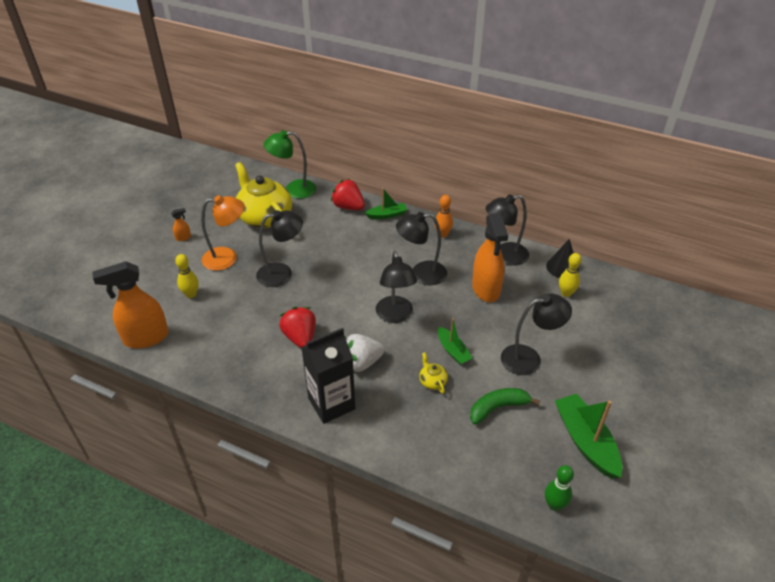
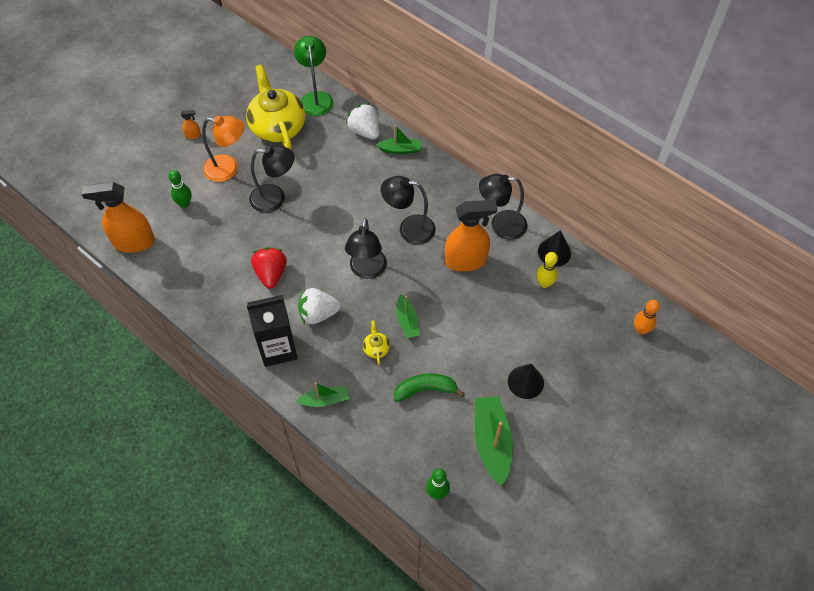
camera: 15 degrees right, 15 degrees up
yellow bowling pin [175,254,199,298] -> green bowling pin [168,170,192,208]
green lamp [263,130,316,199] -> green lamp turned 75 degrees clockwise [294,36,333,116]
red strawberry [331,179,365,210] -> white strawberry [346,103,379,139]
orange bowling pin [434,195,453,238] -> orange bowling pin moved to [634,300,660,335]
orange spray bottle [472,213,508,302] -> orange spray bottle turned 105 degrees counterclockwise [445,200,497,272]
black lamp [501,294,572,375] -> none
none -> green boat [296,383,349,407]
none -> black cone [508,364,544,399]

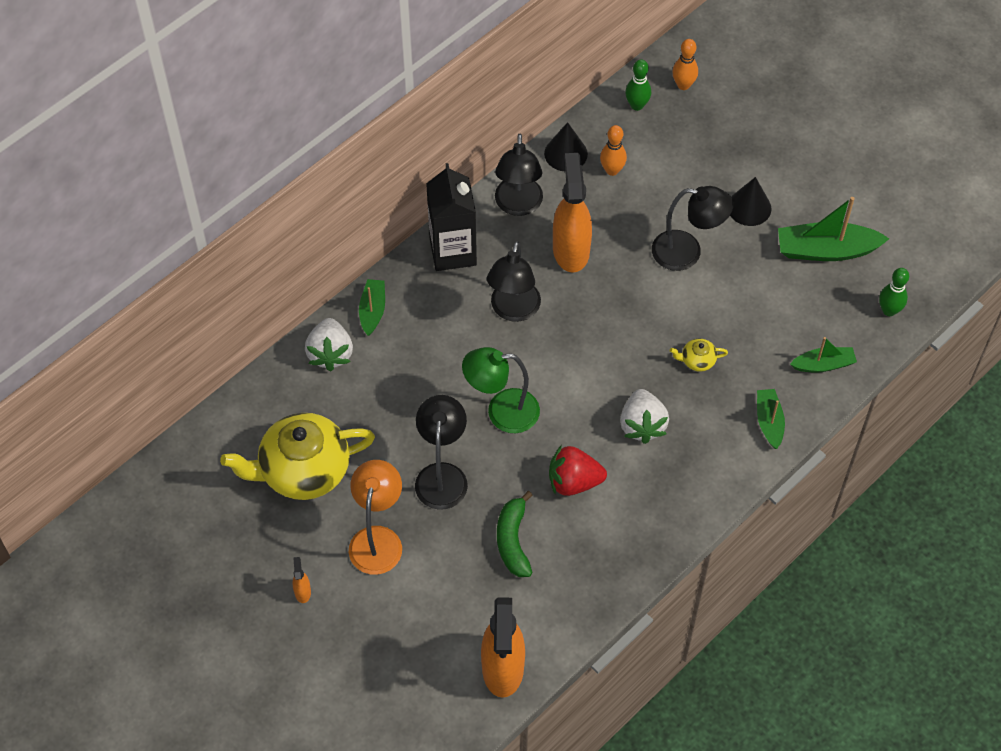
camera: 85 degrees left, 0 degrees up
green bowling pin [168,170,192,208] -> green bowling pin moved to [625,59,651,111]
black carton [247,295,297,367] -> black carton moved to [426,163,477,271]
green lamp [294,36,333,116] -> green lamp moved to [462,347,540,433]
black lamp [345,218,387,279] -> black lamp moved to [652,186,733,271]
white strawberry [346,103,379,139] -> white strawberry turned 60 degrees counterclockwise [305,318,353,371]
green banana [394,373,465,402] -> green banana moved to [497,491,533,577]
green boat [397,294,420,338] -> green boat moved to [790,337,857,373]
yellow bowling pin [536,252,558,288] -> orange bowling pin [600,125,627,176]

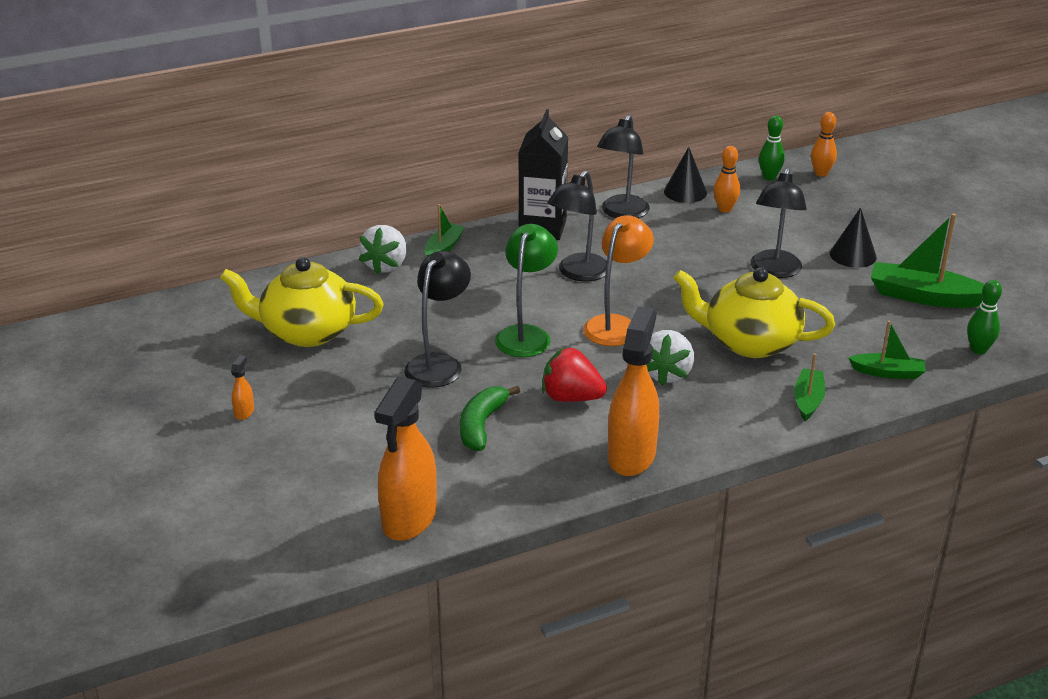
camera: 20 degrees right, 25 degrees down
orange lamp [349,460,402,575] -> orange lamp moved to [583,215,654,346]
green lamp [462,347,540,433] -> green lamp turned 90 degrees clockwise [495,224,558,357]
orange spray bottle [553,153,592,273] -> orange spray bottle moved to [608,306,659,476]
black lamp [652,186,733,271] -> black lamp turned 75 degrees clockwise [751,167,807,278]
yellow teapot [670,338,728,372] -> yellow teapot [673,267,835,358], size x2.49

